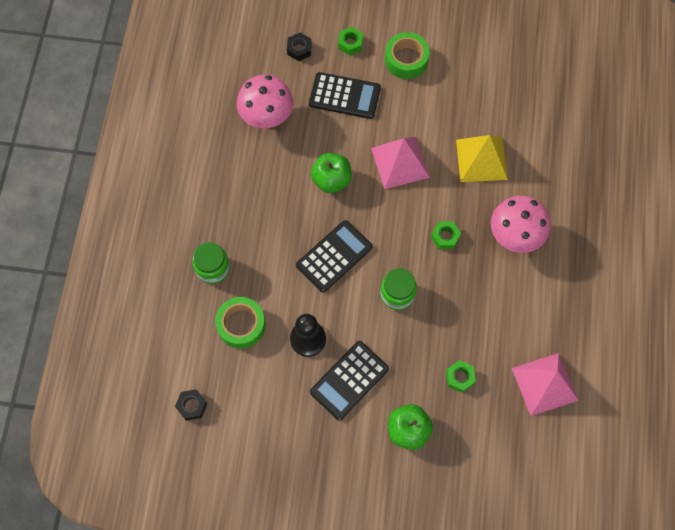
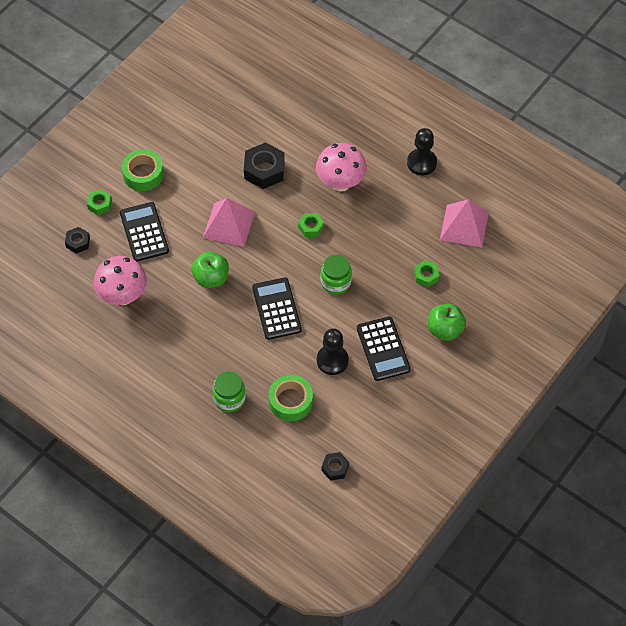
camera: 60 degrees left, 10 degrees down
black calculator [309,72,381,119] -> black calculator turned 60 degrees counterclockwise [120,202,169,262]
yellow pyramid [456,135,508,182] -> black nut [244,142,285,189]
none -> black pawn [407,128,437,175]

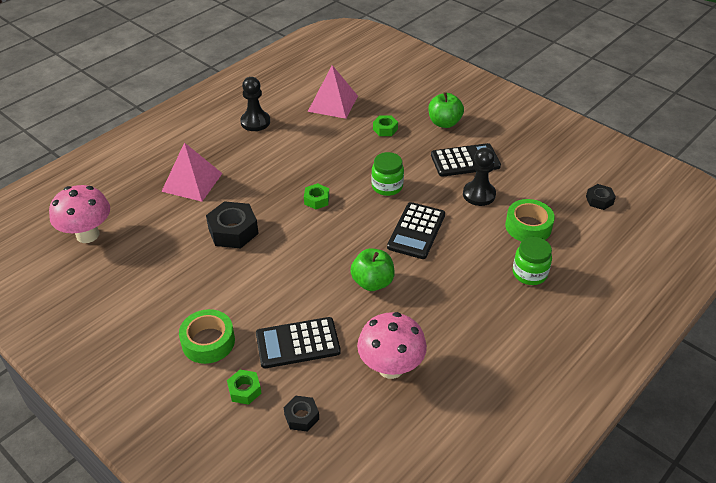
camera: 85 degrees left, 15 degrees down
pink pyramid [203,198,255,247] -> pink pyramid moved to [161,142,223,202]
black calculator [252,277,302,340] -> black calculator turned 60 degrees counterclockwise [387,202,445,259]
pink mushroom [316,143,367,192] -> pink mushroom moved to [49,185,110,243]

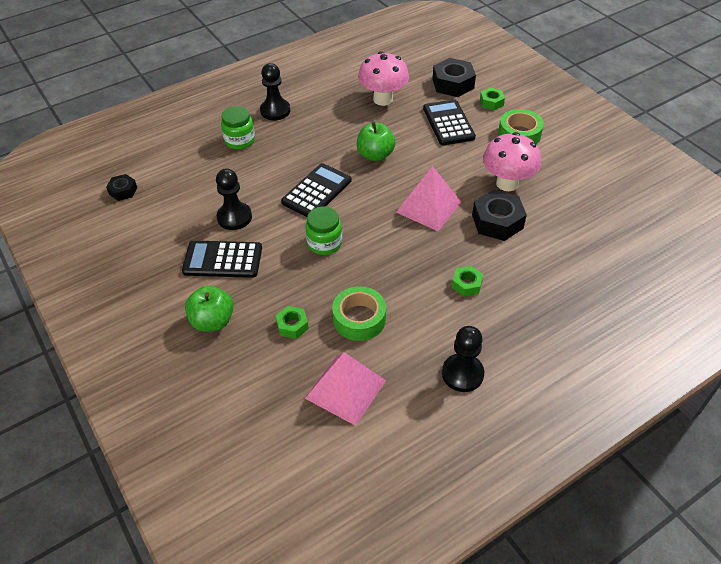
camera: 165 degrees left, 5 degrees up
pink mushroom [49,185,110,243] -> pink mushroom moved to [483,132,541,191]
pink pyramid [161,142,223,202] -> pink pyramid moved to [396,166,461,231]
black calculator [256,317,341,368] -> black calculator turned 105 degrees counterclockwise [423,99,476,145]
black nut [284,396,319,432] -> black nut [432,58,476,97], size x1.78
green nut [304,183,329,210] -> green nut moved to [452,266,483,297]
green tape [505,199,555,242] -> green tape moved to [332,286,386,341]
none -> black pawn [260,63,291,120]

